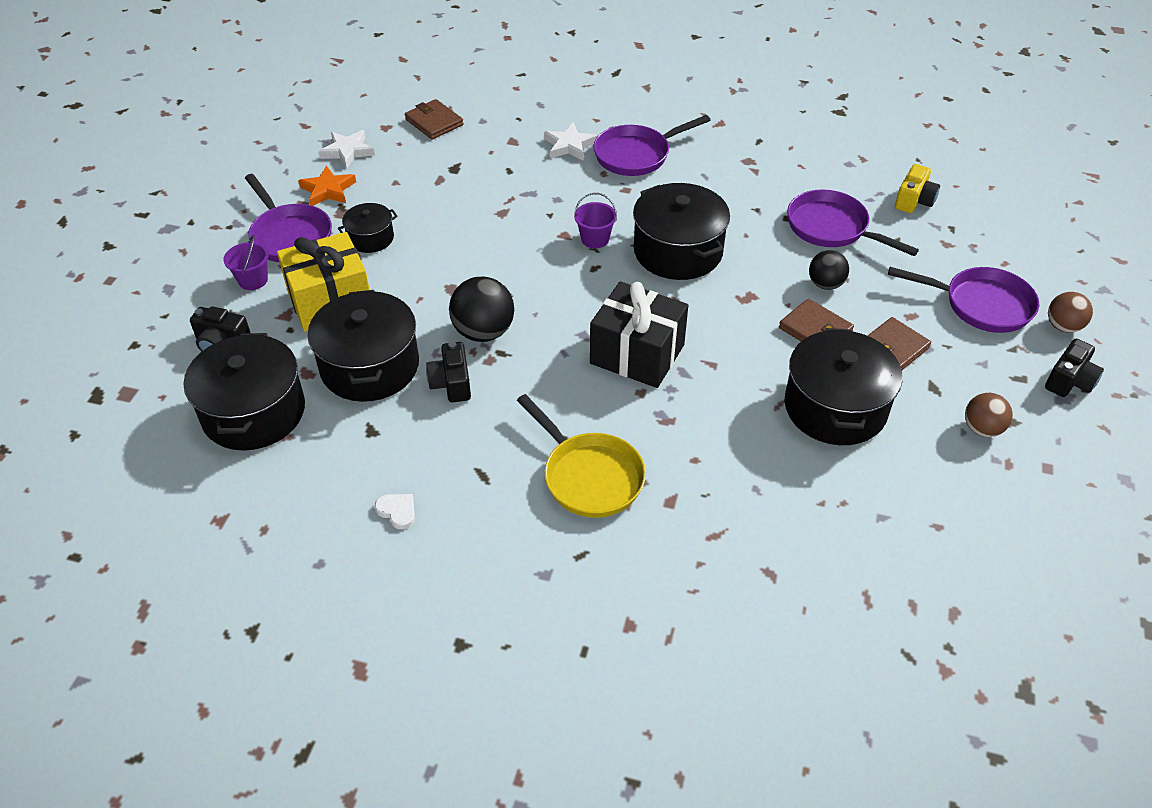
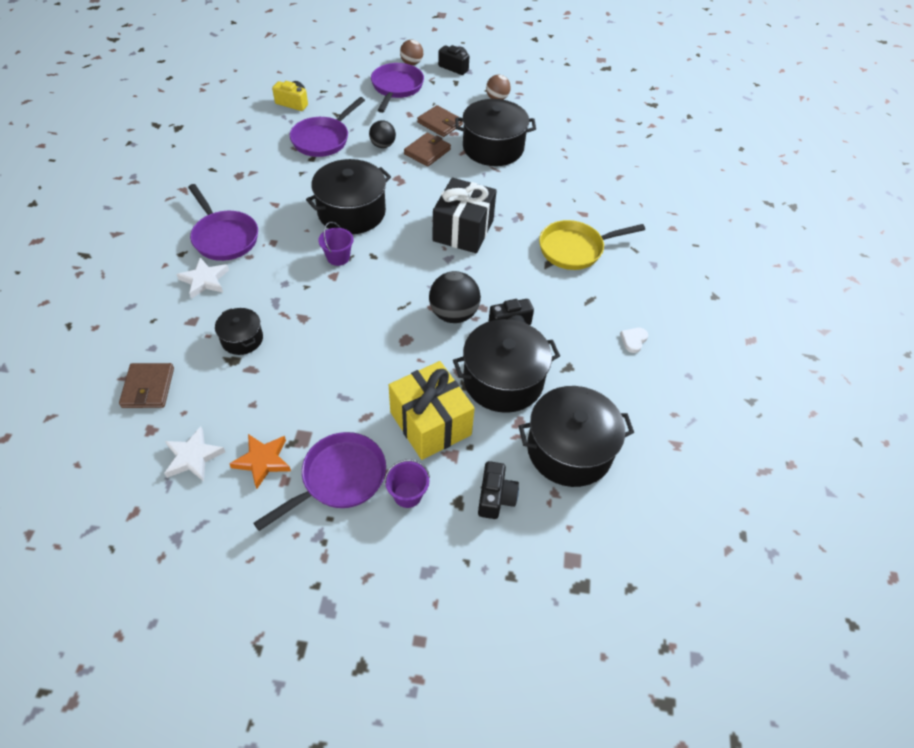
camera: 100 degrees left, 5 degrees up
black pot [338,203,398,253] -> black pot moved to [215,308,263,355]
brown wallet [405,99,464,139] -> brown wallet turned 45 degrees counterclockwise [119,363,174,408]
yellow pan [517,394,646,518] -> yellow pan turned 150 degrees counterclockwise [539,220,645,270]

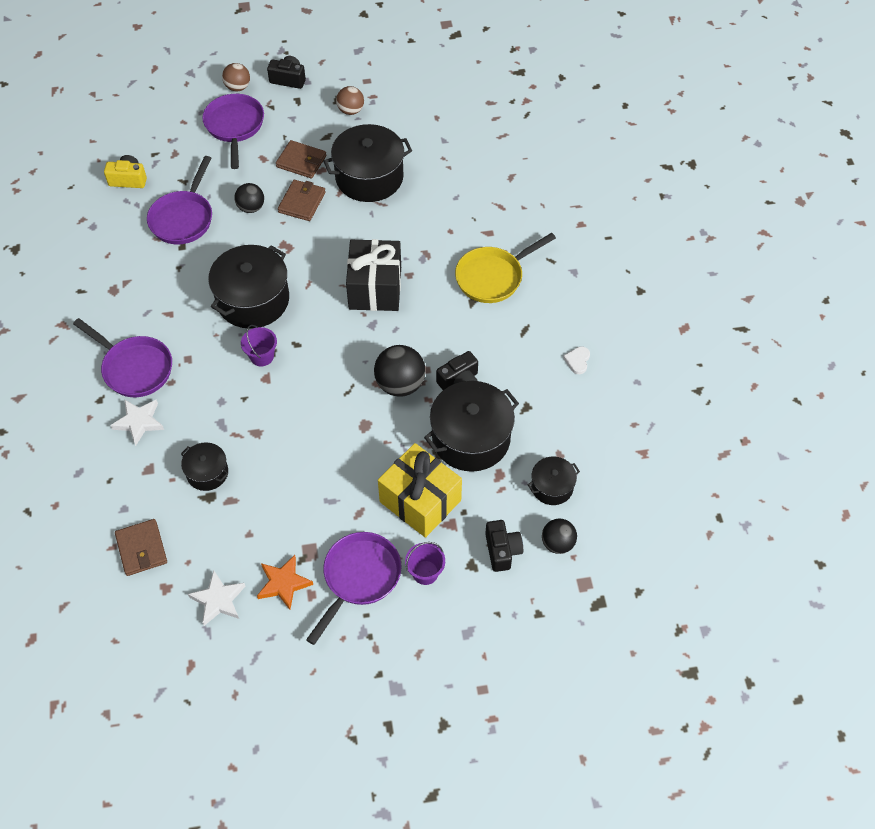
camera: 15 degrees left, 5 degrees up
black pot [519,386,634,487] -> black pot [528,457,580,505], size x0.53
none -> black ball [542,519,577,554]

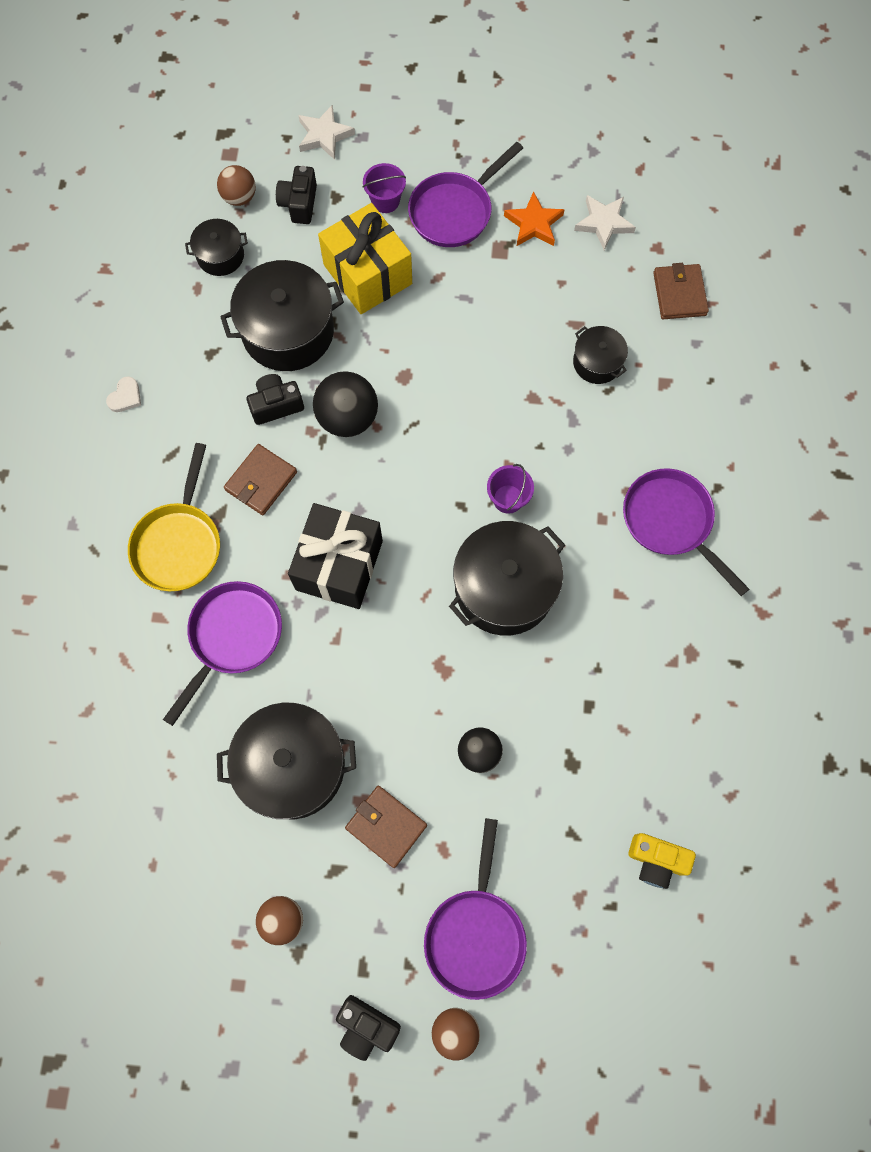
camera: 165 degrees left, 15 degrees up
white star [110,399,164,446] -> white star moved to [298,105,355,160]
purple pan [147,156,212,244] -> purple pan moved to [163,581,282,726]
brown wallet [278,180,326,221] -> brown wallet moved to [224,444,297,515]
yellow pan [455,233,556,303] -> yellow pan turned 120 degrees clockwise [128,443,220,591]
black ball [542,519,577,554] -> brown ball [217,165,256,206]

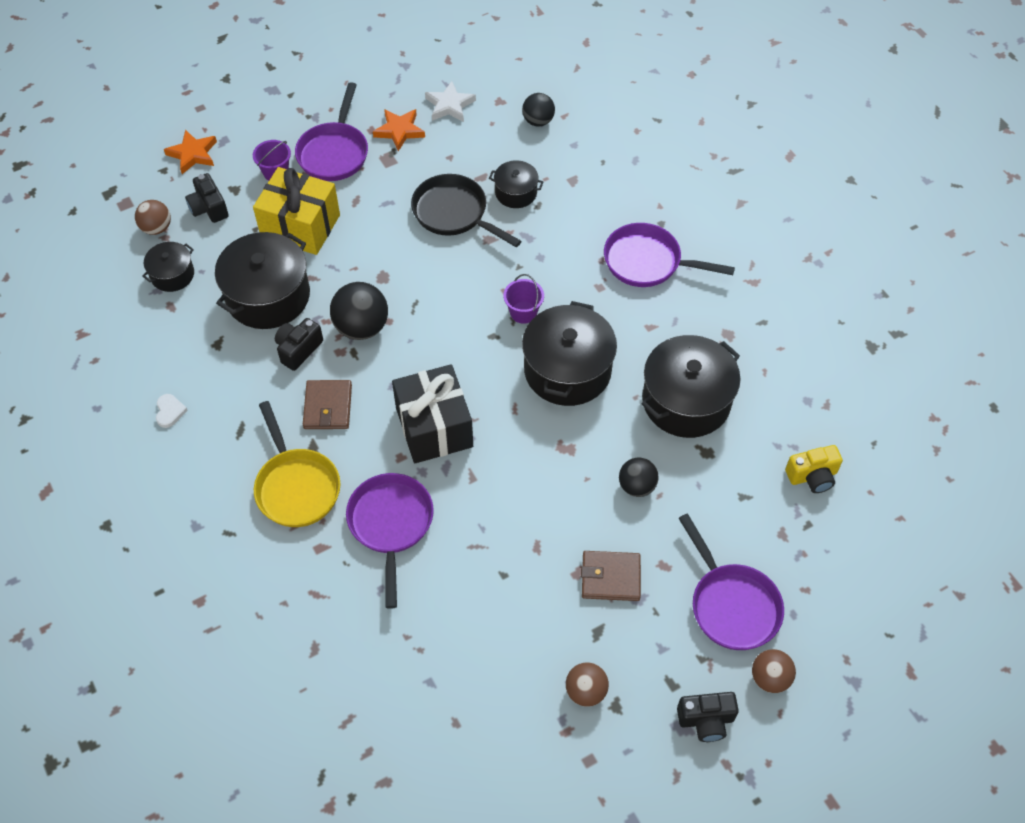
camera: 35 degrees left, 15 degrees down
black pot [217,703,356,819] -> black pot moved to [641,335,740,438]
white star [298,105,355,160] -> orange star [164,129,217,174]
brown wallet [653,263,709,319] -> black ball [522,93,555,126]
none -> black pan [411,174,522,247]

